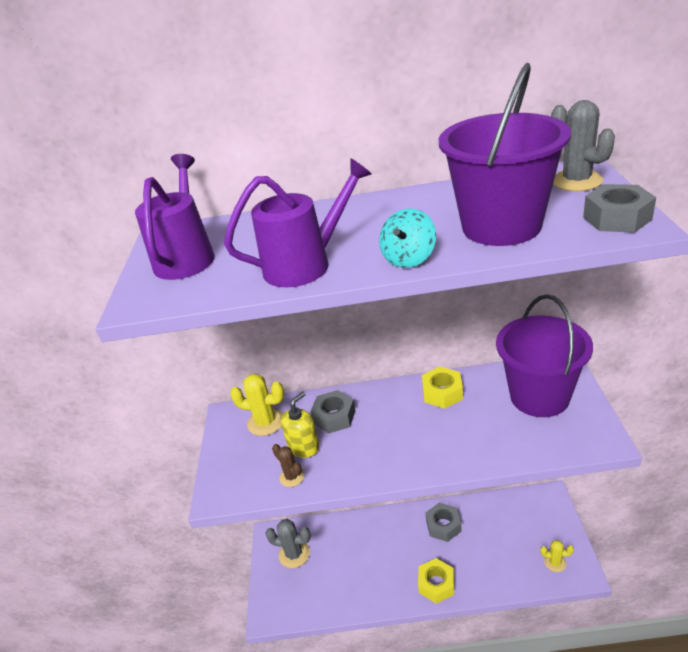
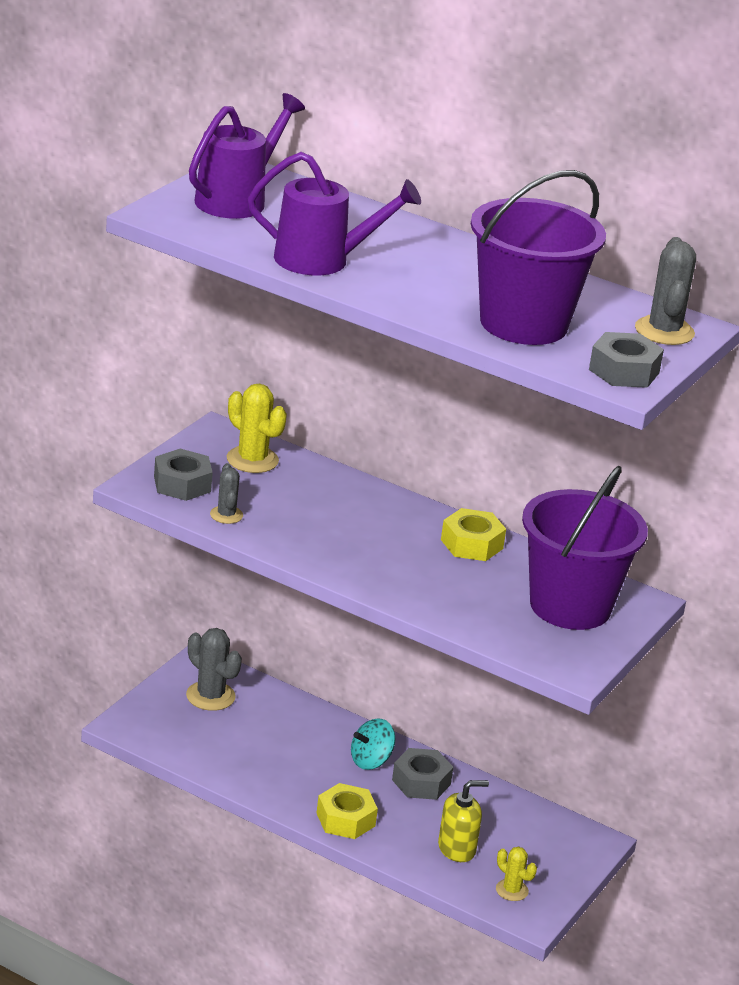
camera: 25 degrees right, 5 degrees down
brown cactus [272,444,305,487] -> grey cactus [210,463,243,524]
yellow soap dispenser [281,391,319,458] -> yellow soap dispenser moved to [438,780,489,862]
grey nut [310,390,355,434] -> grey nut moved to [154,449,213,501]
turquoise spinning top [379,209,436,268] -> turquoise spinning top moved to [351,719,395,770]

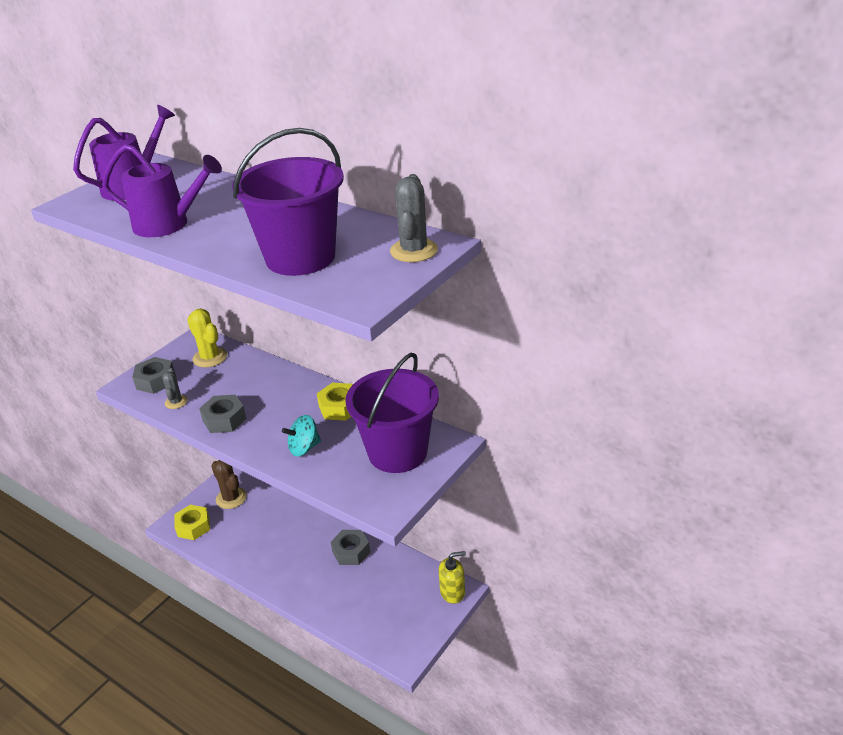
camera: 10 degrees right, 5 degrees up
grey cactus [186,628,242,711] -> brown cactus [211,460,247,509]
yellow nut [317,783,378,839] -> yellow nut moved to [174,505,210,540]
turquoise spinning top [351,719,395,770] -> turquoise spinning top moved to [282,415,321,457]
yellow soap dispenser [438,780,489,862] -> yellow soap dispenser moved to [439,551,466,604]
yellow cactus [496,846,537,901] -> none
grey nut [589,332,664,388] -> grey nut moved to [199,395,246,433]

